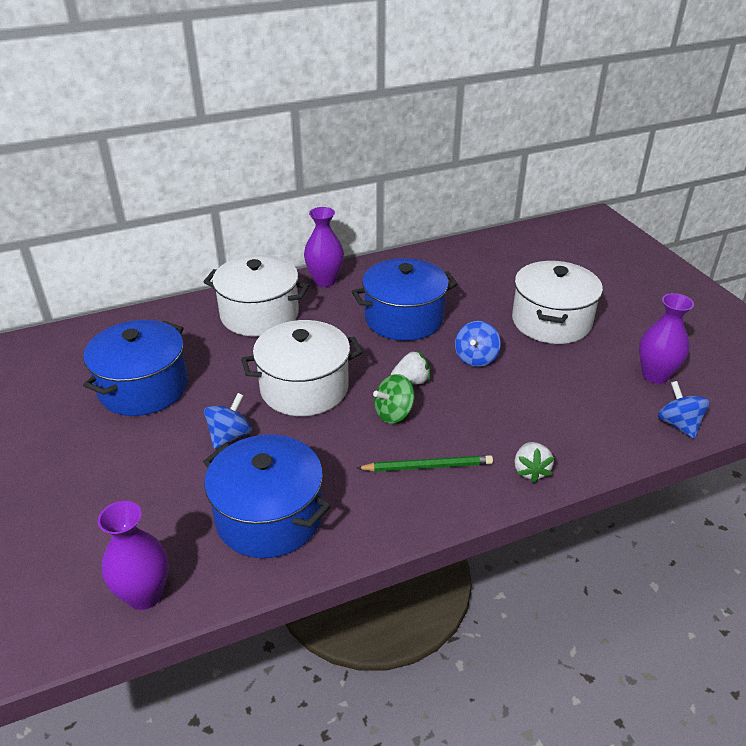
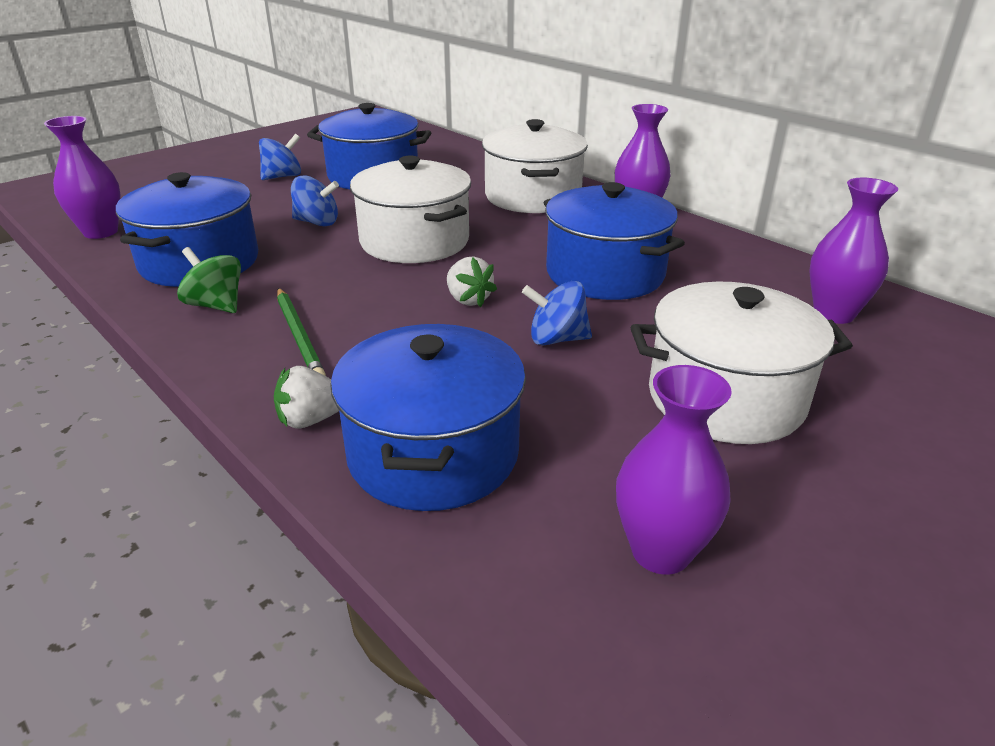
camera: 70 degrees right, 5 degrees down
green spinning top [373,374,415,424] -> green spinning top moved to [177,247,241,313]
blue spinning top [658,381,710,439] -> blue spinning top moved to [259,134,301,180]
none -> blue pot [330,324,526,511]
none -> purple vase [809,178,898,324]

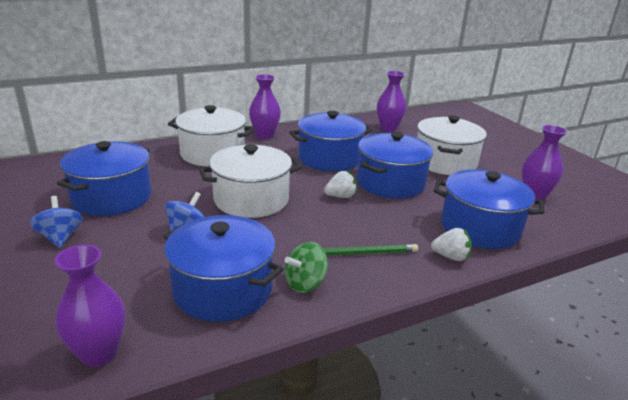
camera: 75 degrees left, 5 degrees down
white strawberry [274,366,339,428] -> white strawberry turned 75 degrees counterclockwise [431,228,472,261]
blue spinning top [522,281,592,346] -> blue pot [357,132,433,199]

